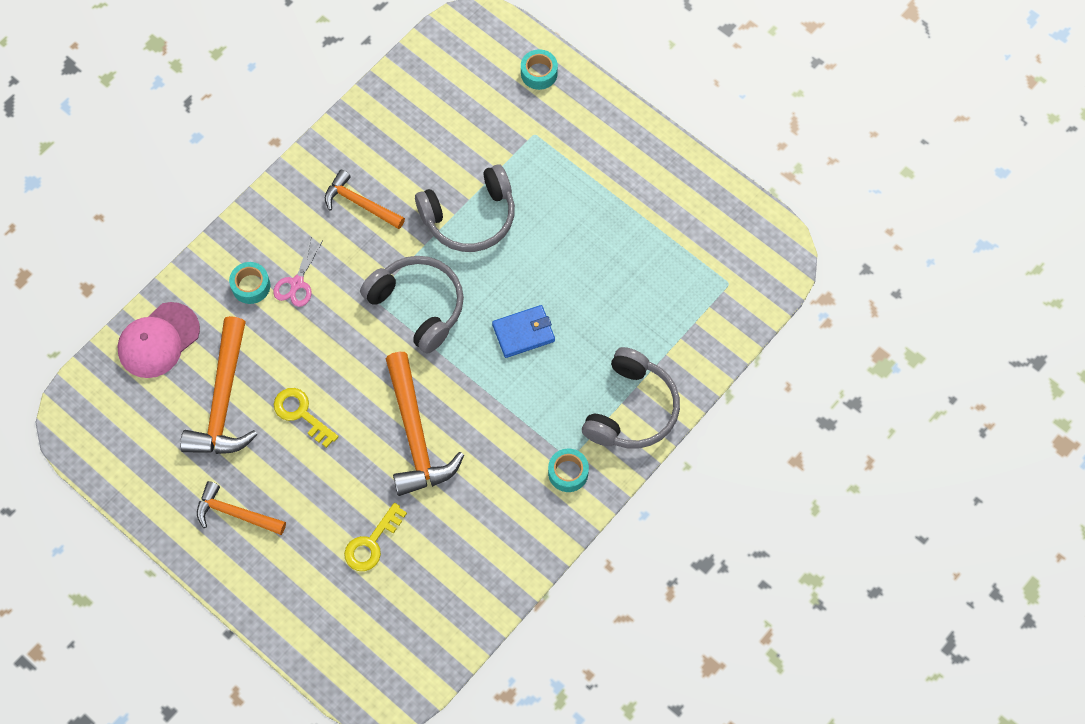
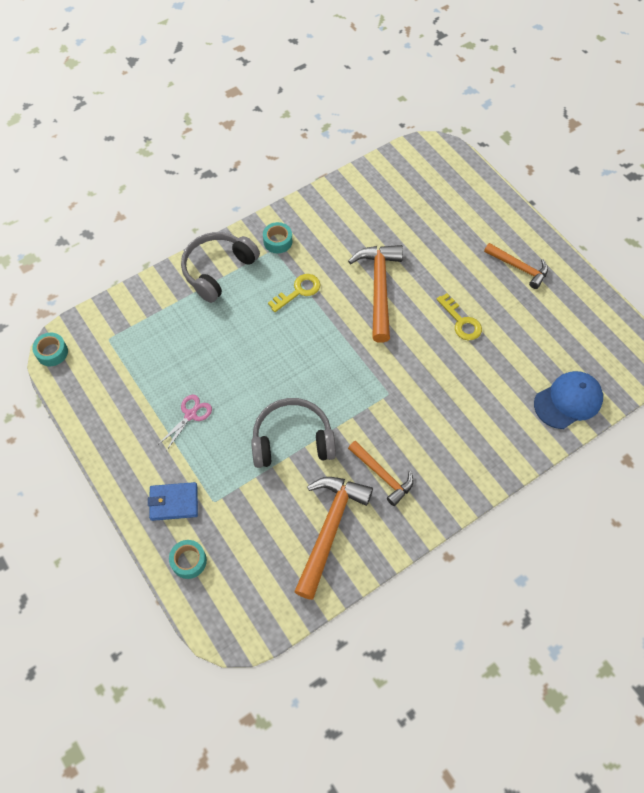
camera: 165 degrees left, 5 degrees down
pink cap [117,302,200,378] -> blue cap [534,371,603,429]
orange hammer [180,316,258,454] -> orange hammer moved to [294,477,373,600]
turquoise tape [229,262,270,304] -> turquoise tape moved to [32,333,68,366]
pink scissors [273,239,323,307] -> pink scissors moved to [159,395,212,451]
yellow key [344,503,407,571] -> yellow key moved to [268,274,321,312]
grey headphones [360,256,464,354] -> none
blue wallet [492,305,555,358] -> blue wallet moved to [148,482,198,521]

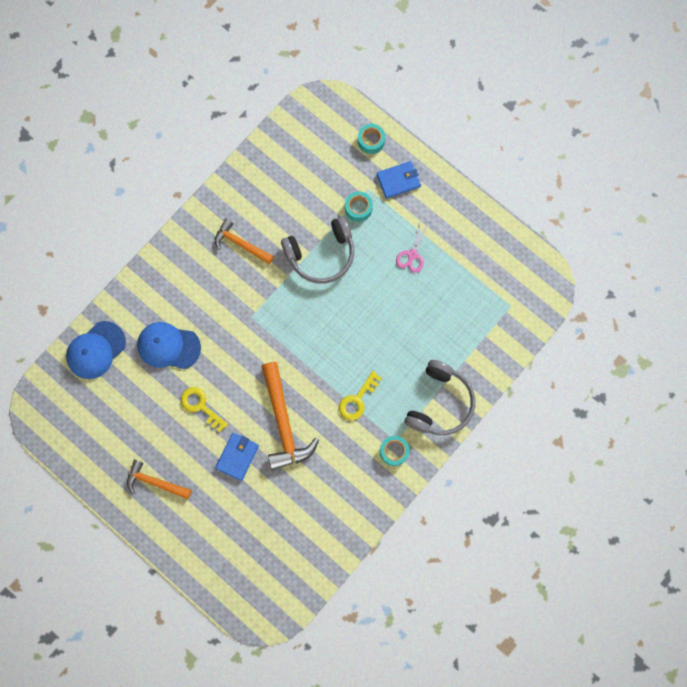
camera: 165 degrees right, 15 degrees up
turquoise tape [32,333,68,366] -> turquoise tape moved to [345,191,373,222]
orange hammer [294,477,373,600] -> none
none -> blue cap [137,322,201,369]
none -> blue wallet [215,433,259,481]

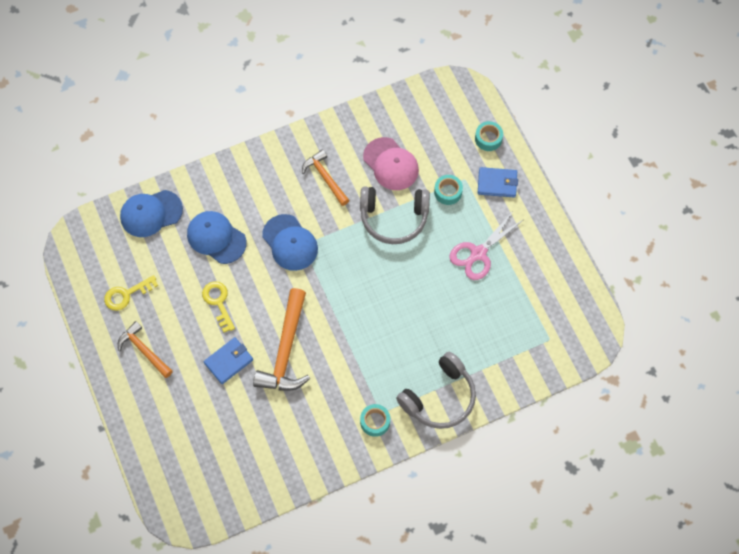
camera: 25 degrees right, 10 degrees down
yellow key [339,371,382,420] -> yellow key moved to [104,275,158,311]
pink scissors [396,220,429,273] -> pink scissors [450,213,523,280], size x1.53
none -> blue cap [262,214,318,271]
none -> pink cap [363,137,419,190]

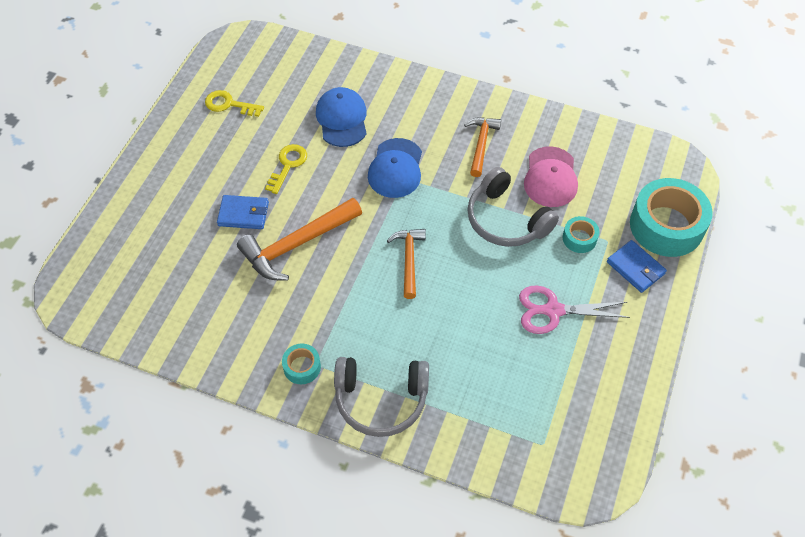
camera: 45 degrees right, 10 degrees down
orange hammer [118,321,173,378] -> orange hammer moved to [387,229,426,299]
blue cap [120,190,183,237] -> none
turquoise tape [475,121,503,151] -> turquoise tape [630,178,713,257], size x2.15

